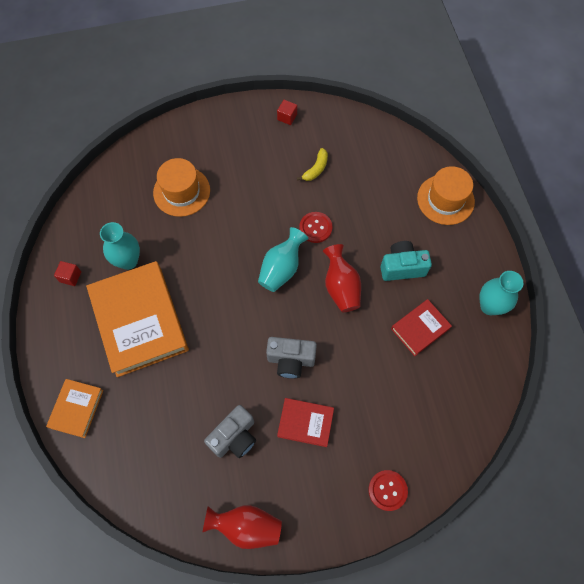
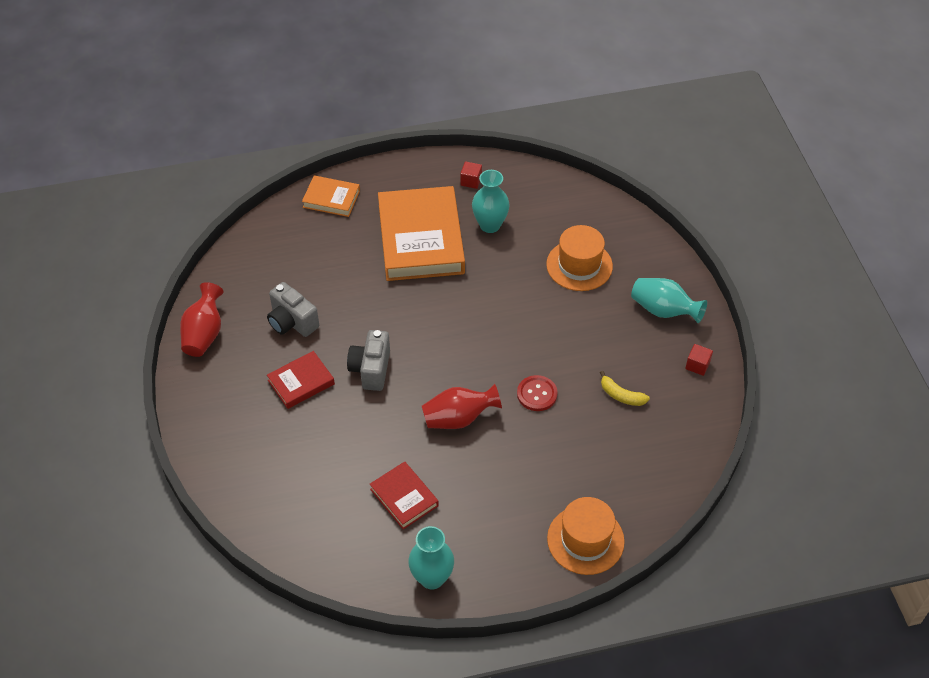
camera: 90 degrees right, 15 degrees down
orange book [86,261,189,377] -> orange book turned 75 degrees counterclockwise [378,186,465,281]
turquoise vase [258,227,308,292] -> turquoise vase moved to [631,278,707,323]
red book [277,398,334,447] -> red book turned 45 degrees clockwise [267,351,335,409]
red button [368,470,408,511] -> none
turquoise camera [381,241,432,281] -> none

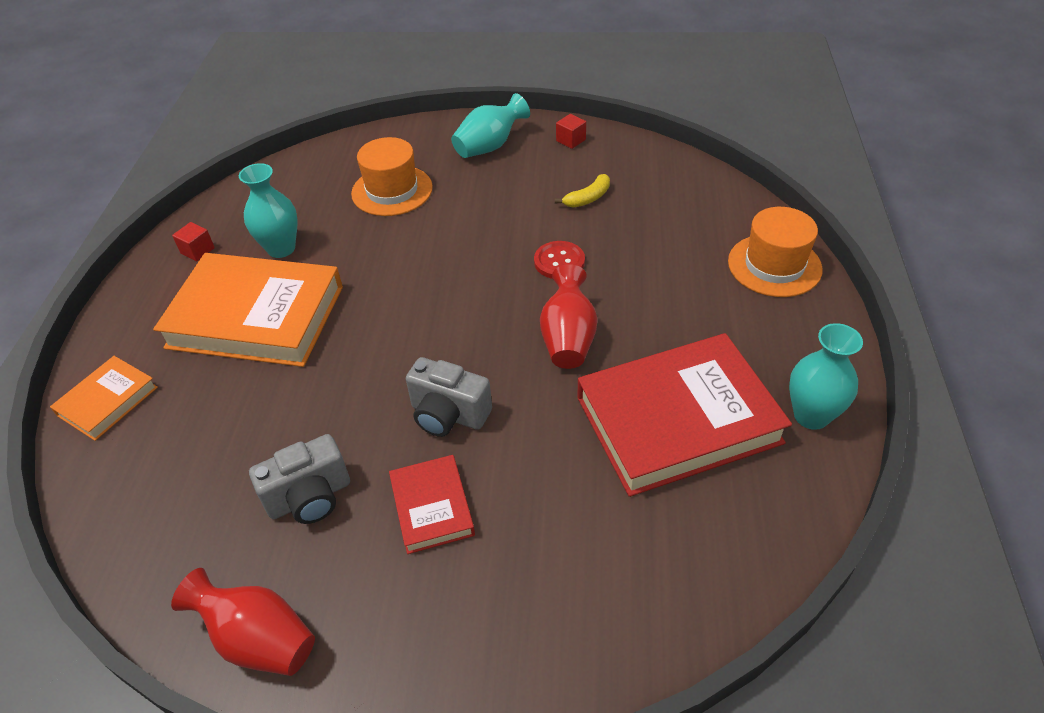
camera: 70 degrees left, 5 degrees down
red book [370,461,439,530] -> red book [577,333,792,497], size x2.03

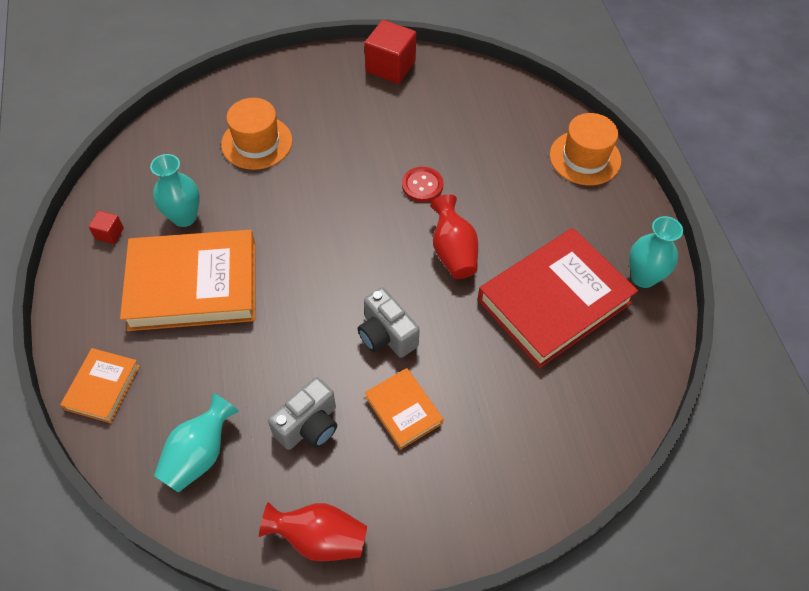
camera: 20 degrees left, 10 degrees up
red book [389,455,475,554] -> orange book [365,368,443,450]
grey camera [406,357,492,437] -> grey camera turned 45 degrees clockwise [358,287,420,358]
turquoise vase [451,93,530,158] -> turquoise vase moved to [154,393,239,493]
yellow banana [555,174,610,208] -> none
red cube [556,114,586,149] -> red cube [364,20,416,84], size x2.05

